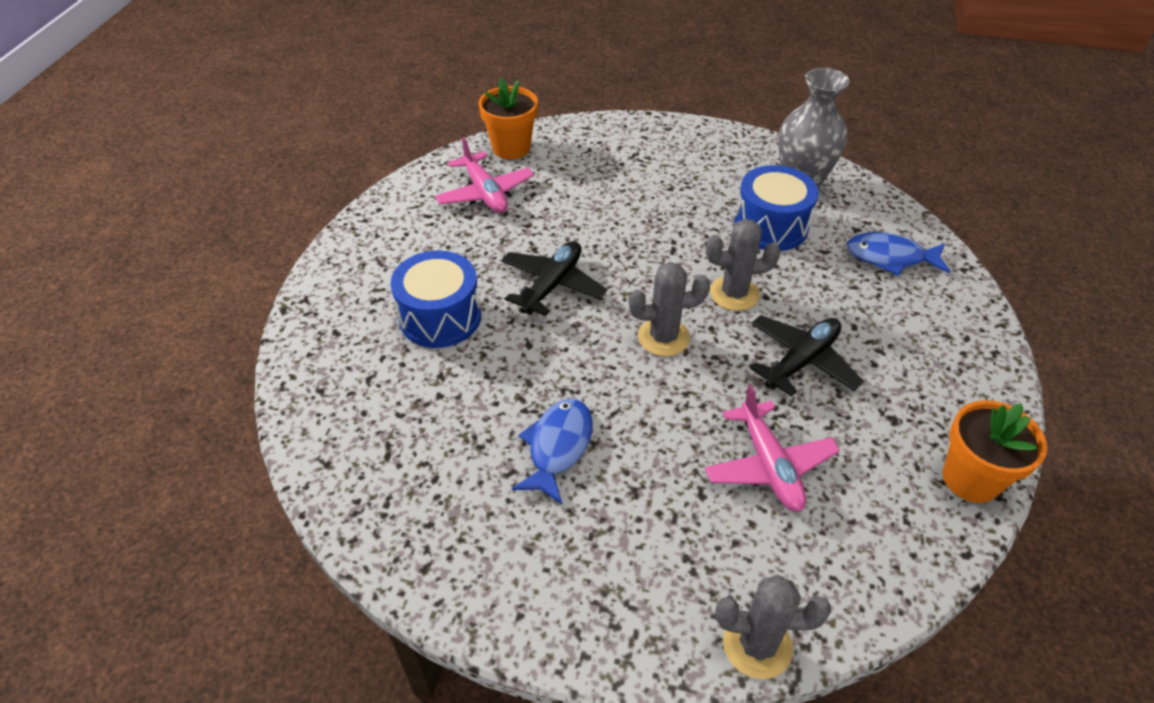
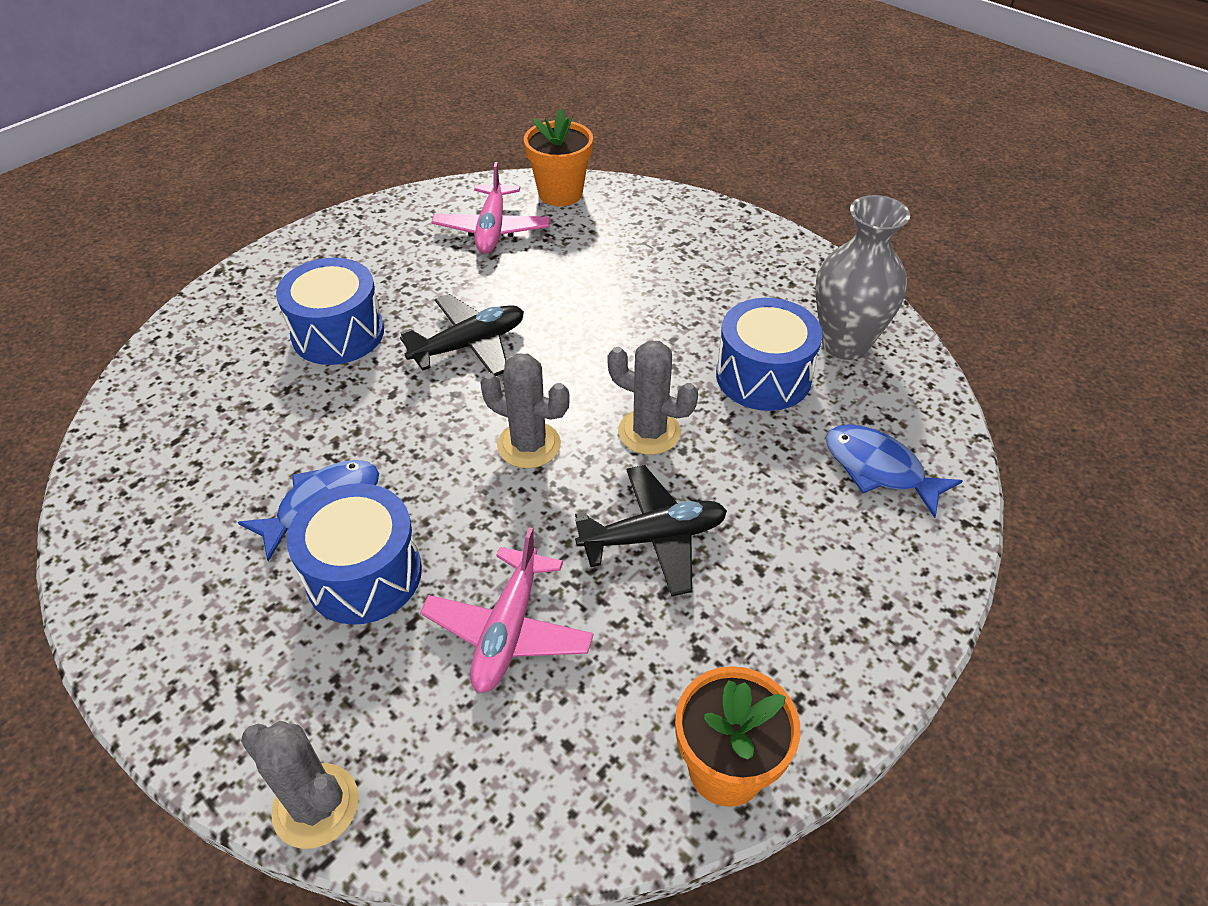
camera: 30 degrees right, 0 degrees up
none -> blue drum [287,483,422,625]

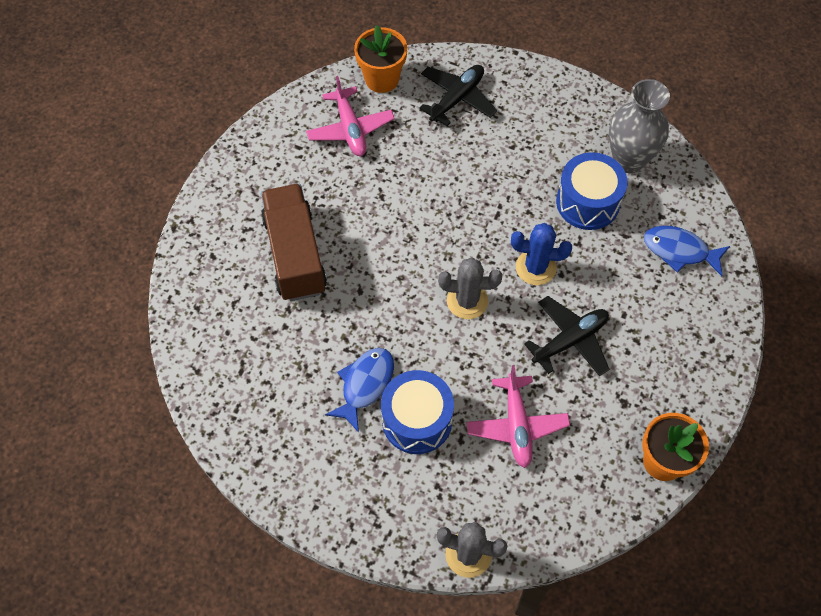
camera: 20 degrees left, 15 degrees up
blue drum [276,258,384,365] -> brown truck [261,184,327,301]
black plane [400,294,524,376] -> black plane moved to [419,65,497,126]
grey cactus [607,340,698,455] -> blue cactus [511,223,572,285]

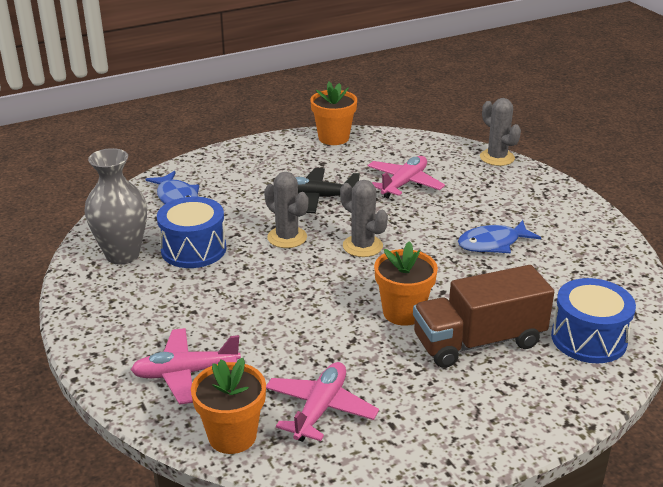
camera: 140 degrees left, 30 degrees down
brown truck [261,184,327,301] -> brown truck turned 45 degrees clockwise [413,265,554,368]
blue drum [381,370,454,454] -> blue drum moved to [551,278,636,363]
black plane [419,65,497,126] -> pink plane [131,328,241,405]
blue cactus [511,223,572,285] -> grey cactus [264,172,308,248]
none -> orange flower pot [374,241,438,326]

